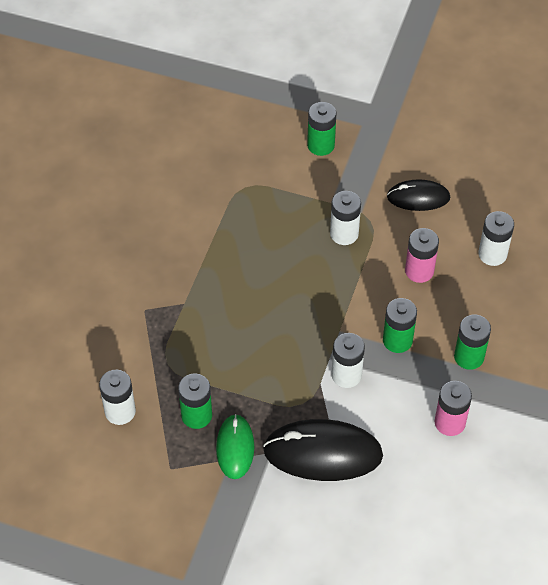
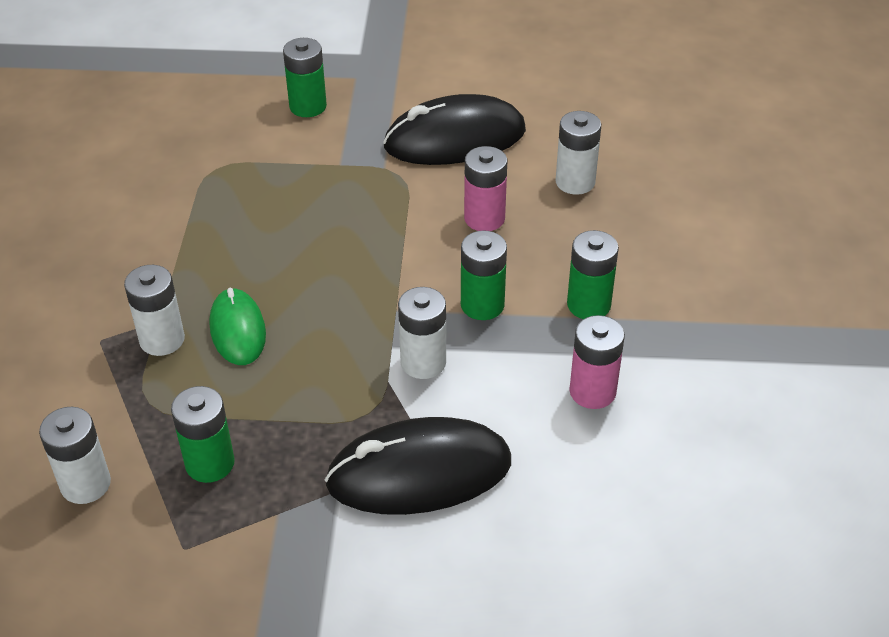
camera: 15 degrees left, 10 degrees down
green mouse [216,414,254,479] -> green mouse moved to [210,288,266,365]
white battery [330,191,361,245] -> white battery moved to [124,265,185,356]
black mouse [387,179,450,211] -> black mouse [383,94,526,165], size x1.68

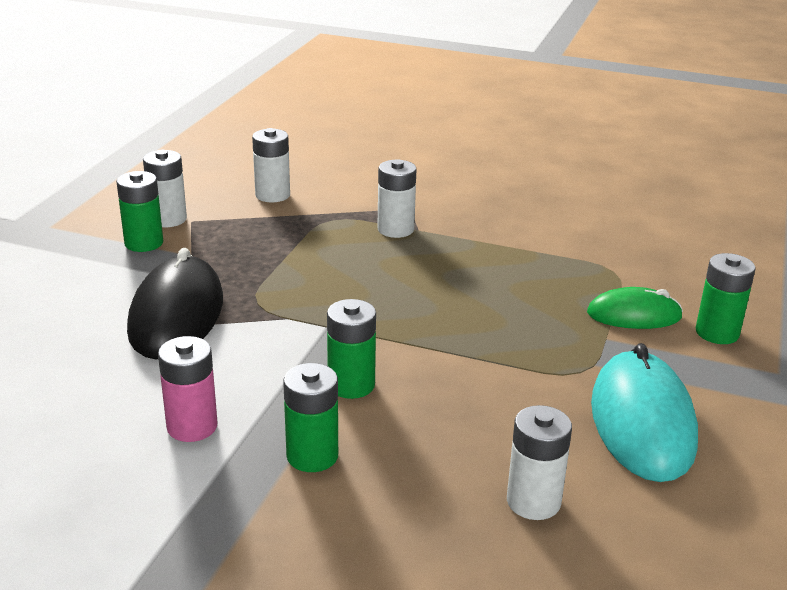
camera: 105 degrees right, 15 degrees down
green battery [171,386,235,483] -> green battery moved to [116,171,163,252]
green mouse [210,288,266,365] -> green mouse moved to [587,287,683,329]
black mouse [383,94,526,165] -> turquoise mouse [591,343,698,482]
white battery [398,287,446,379] -> white battery moved to [143,150,187,227]
pink battery [464,146,507,231] -> none

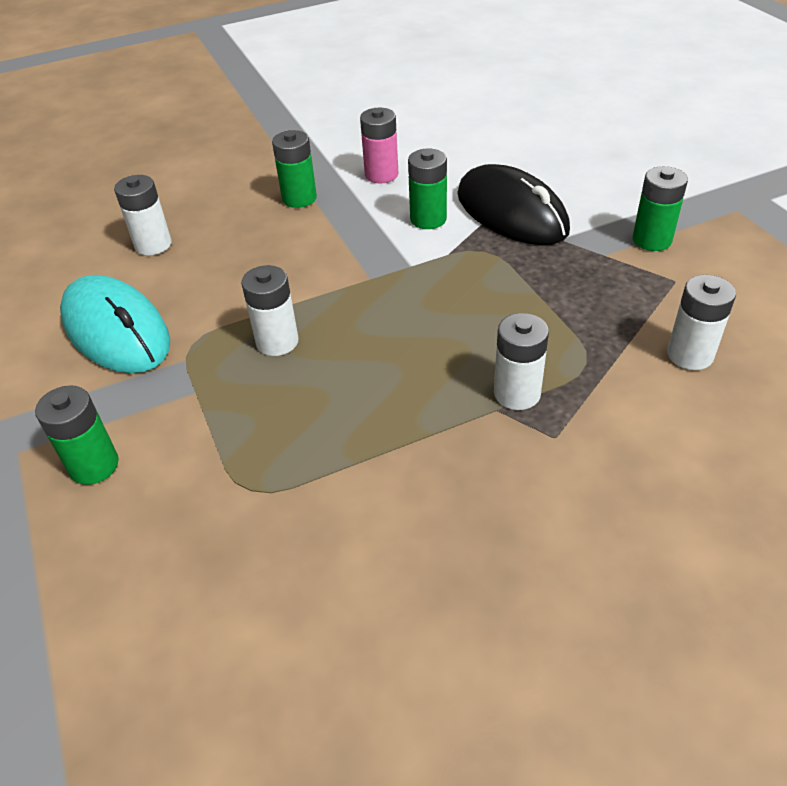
camera: 140 degrees right, 15 degrees up
white battery [143,150,187,227] -> white battery moved to [241,265,299,356]
green battery [327,299,376,399] -> green battery moved to [408,149,447,229]
green mouse [587,287,683,329] -> none

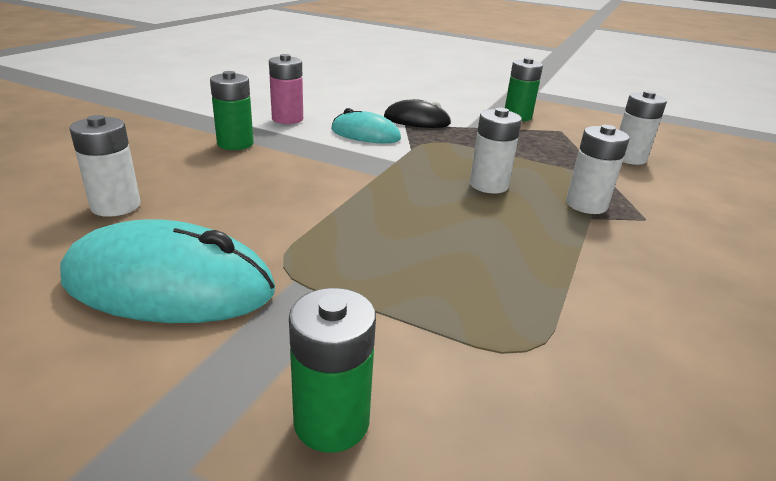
camera: 45 degrees left, 15 degrees down
white battery [241,265,299,356] -> white battery moved to [470,108,522,194]
green battery [408,149,447,229] -> turquoise mouse [331,108,401,143]
black mouse [457,164,570,245] -> black mouse [384,99,452,128], size x0.60

